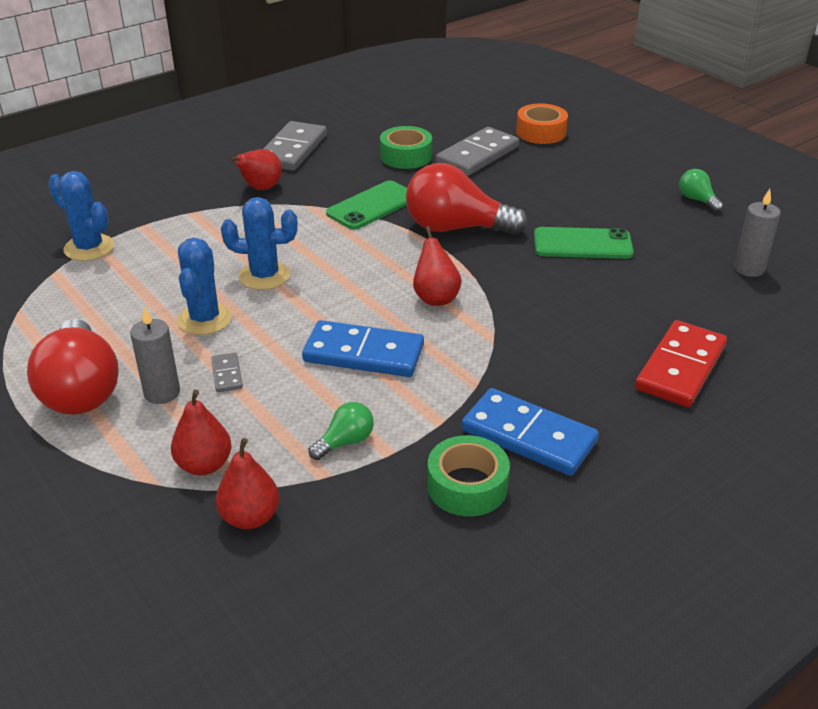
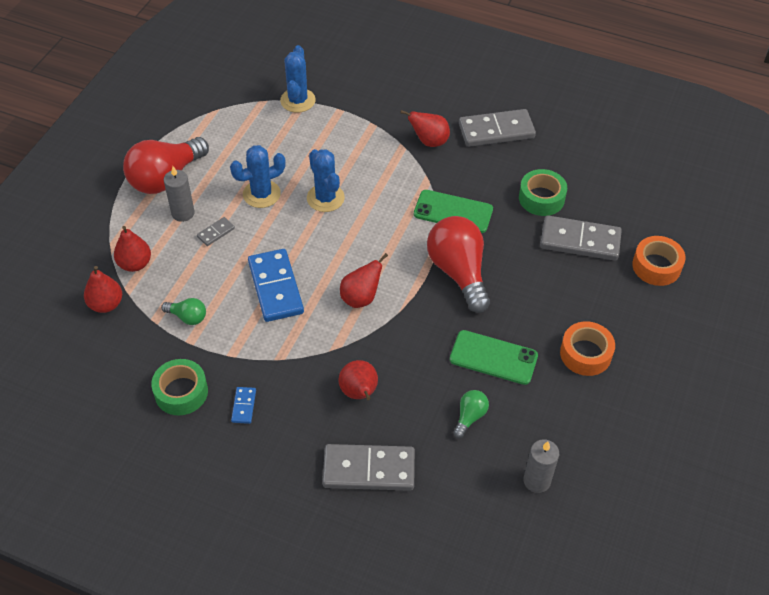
camera: 60 degrees right, 15 degrees up
blue domino [462,388,599,476] -> blue domino [231,387,256,424], size x0.46
green phone [534,227,634,259] -> green phone turned 45 degrees counterclockwise [450,330,538,385]
red domino [635,320,727,407] -> grey domino [322,444,415,491]
green light bulb [679,169,723,212] -> green light bulb moved to [453,390,489,438]
none -> red pear [338,360,378,400]
none -> orange tape [560,321,615,376]

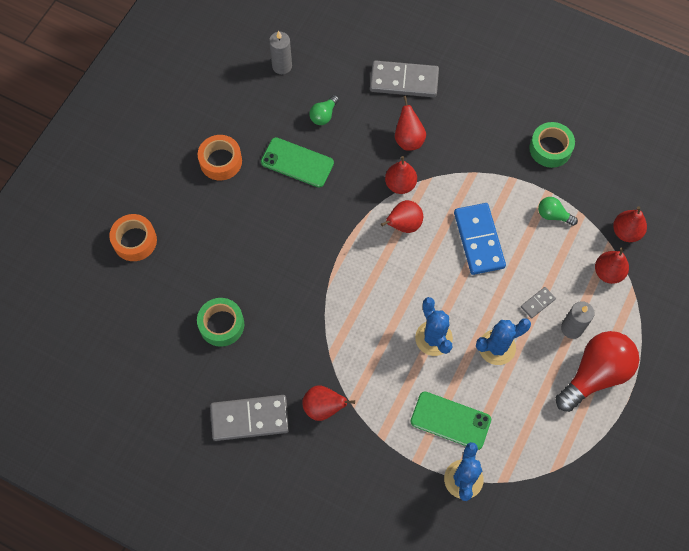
camera: 175 degrees left, 15 degrees up
blue domino [231,387,256,424] -> none
green phone [414,190,493,233] -> green phone moved to [411,391,491,450]
red light bulb [427,216,490,313] -> none
grey domino [540,215,622,261] -> none
none -> red pear [385,156,417,194]

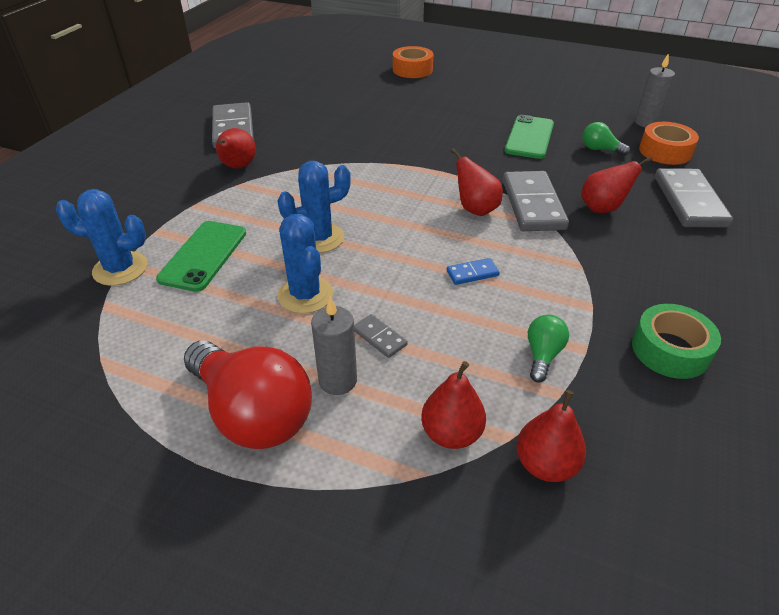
camera: 85 degrees right, 25 degrees down
green tape [197,298,244,347] -> none
orange tape [198,135,242,181] -> orange tape moved to [639,122,699,165]
red pear [385,156,417,194] -> grey domino [503,171,569,231]
blue domino [454,203,506,275] -> blue domino [447,258,500,285], size x0.46

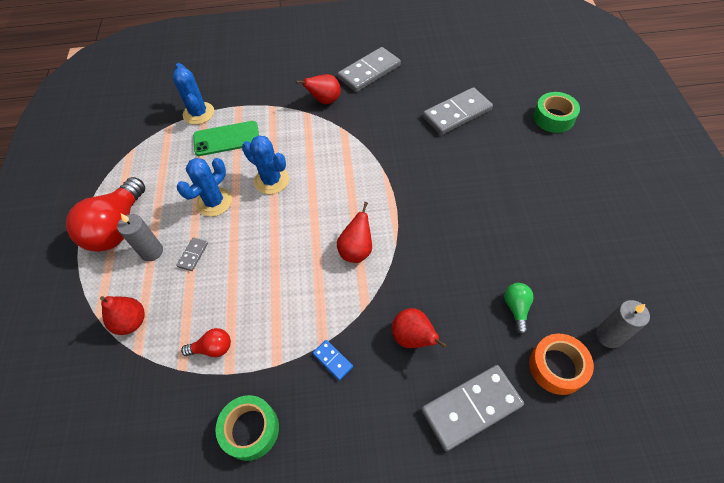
camera: 65 degrees right, 15 degrees up
orange tape [393,46,434,78] -> green tape [533,92,580,133]
blue domino [447,258,500,285] -> blue domino moved to [313,340,353,381]
grey domino [503,171,569,231] -> grey domino moved to [423,87,493,135]
green phone [504,115,554,159] -> none
red pear [516,390,586,482] -> none
green light bulb [528,314,569,383] -> red light bulb [181,328,231,357]

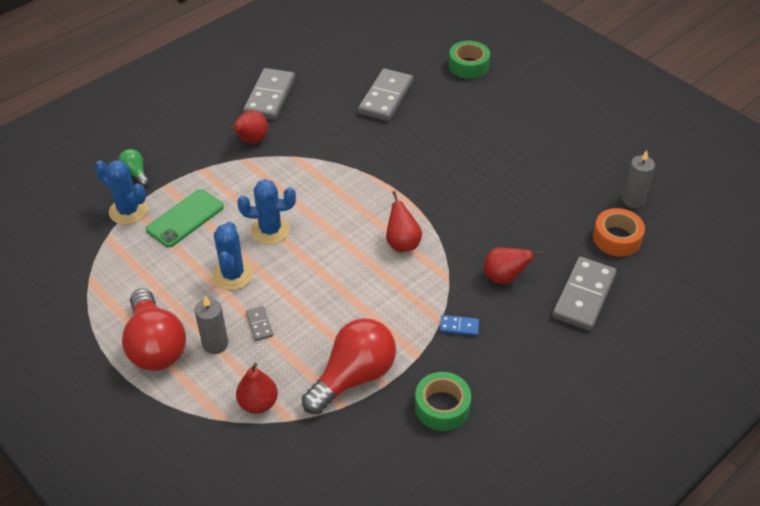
camera: 40 degrees left, 10 degrees down
red light bulb [181,328,231,357] -> red light bulb [302,318,396,414], size x2.15
green light bulb [504,283,534,335] -> green light bulb moved to [118,149,149,186]

